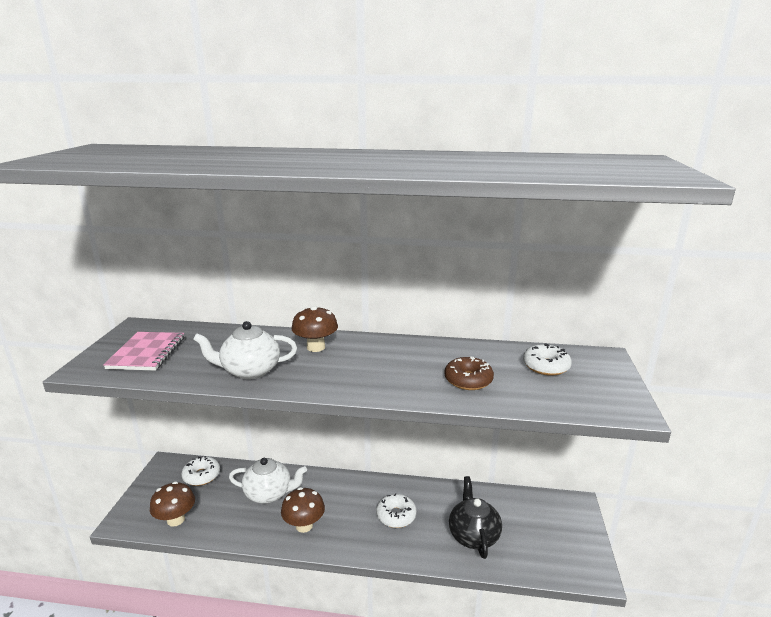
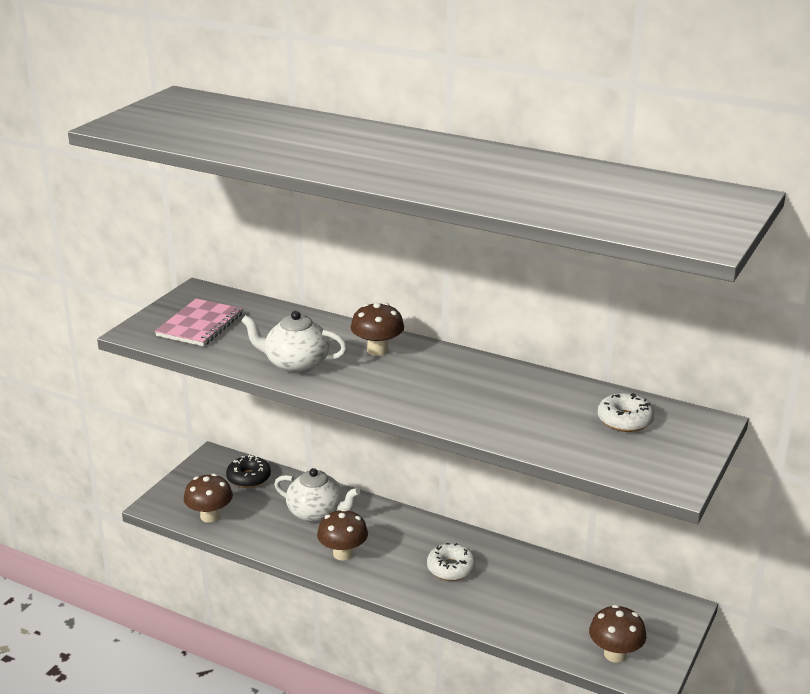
camera: 20 degrees right, 5 degrees up
white donut [181,456,220,486] -> black donut [226,455,271,488]
brown donut [444,356,494,390] -> none
black teapot [449,476,502,559] -> none
none -> brown mushroom [589,605,646,663]

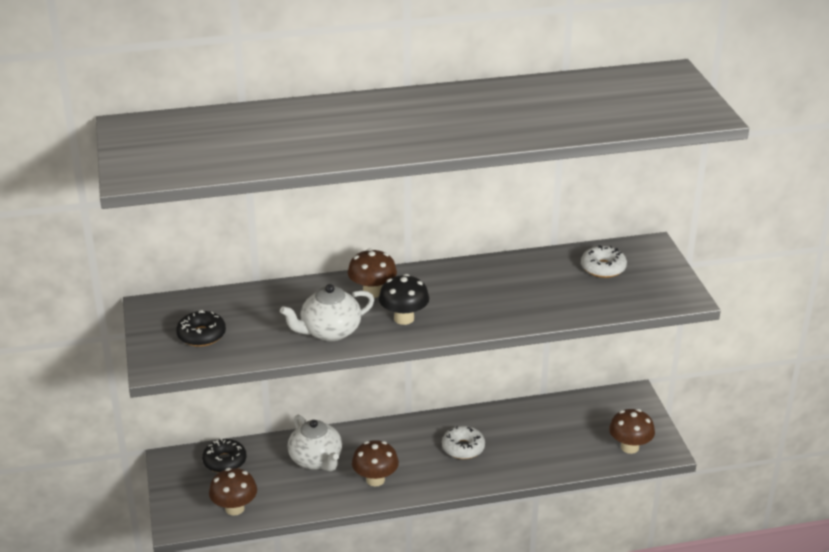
camera: 40 degrees left, 5 degrees up
pink notebook [155,299,243,346] -> black donut [176,310,226,347]
white teapot [274,468,360,523] -> white teapot turned 75 degrees clockwise [288,415,342,471]
none -> black mushroom [379,274,429,325]

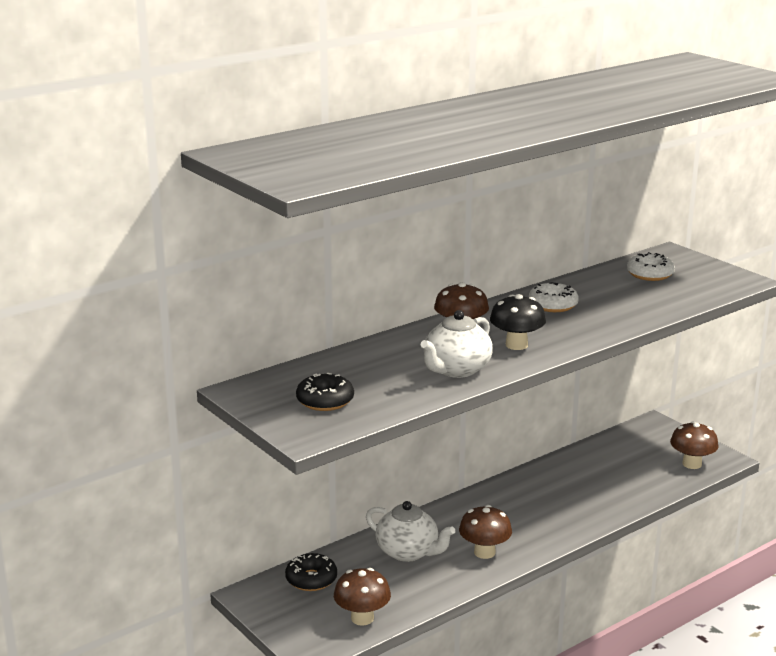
camera: 25 degrees left, 10 degrees down
white donut [442,426,485,459] -> white donut moved to [529,282,579,312]

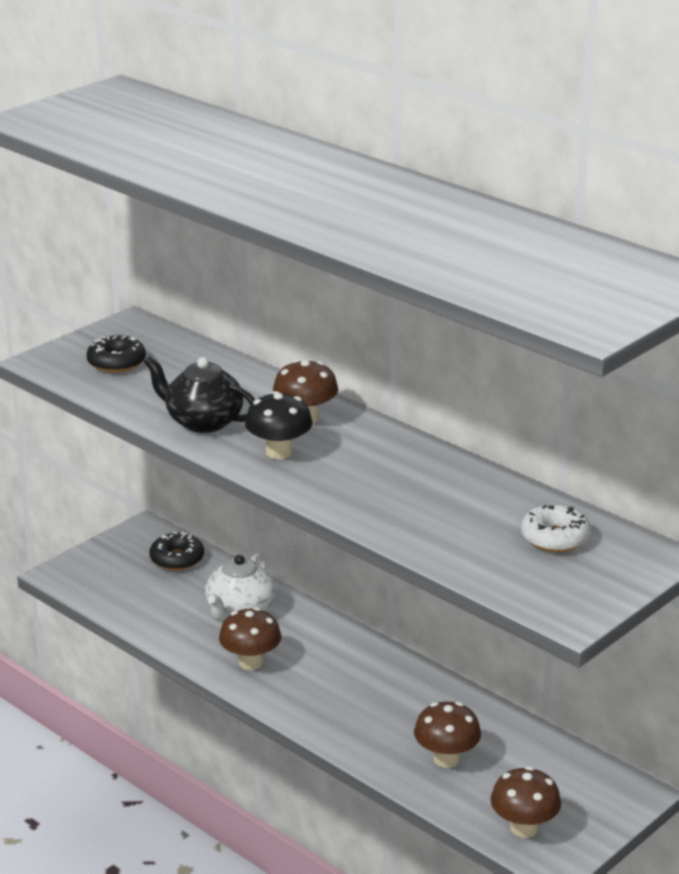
camera: 80 degrees right, 5 degrees up
brown mushroom [334,568,391,626] -> brown mushroom moved to [414,702,481,768]
white teapot [421,310,493,378] -> black teapot [144,356,255,433]
white donut [529,282,579,312] -> none

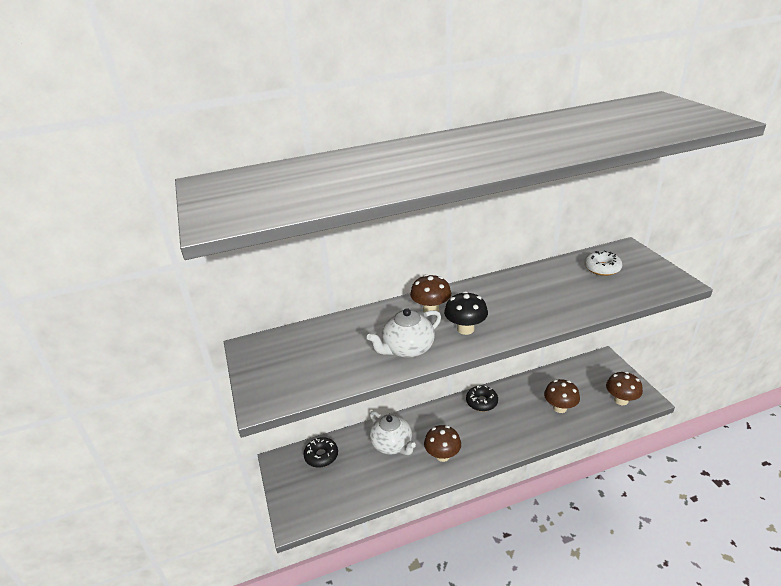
camera: 60 degrees left, 5 degrees up
black donut [87,335,146,373] -> black donut moved to [466,386,498,411]
black teapot [144,356,255,433] -> white teapot [367,308,441,358]

